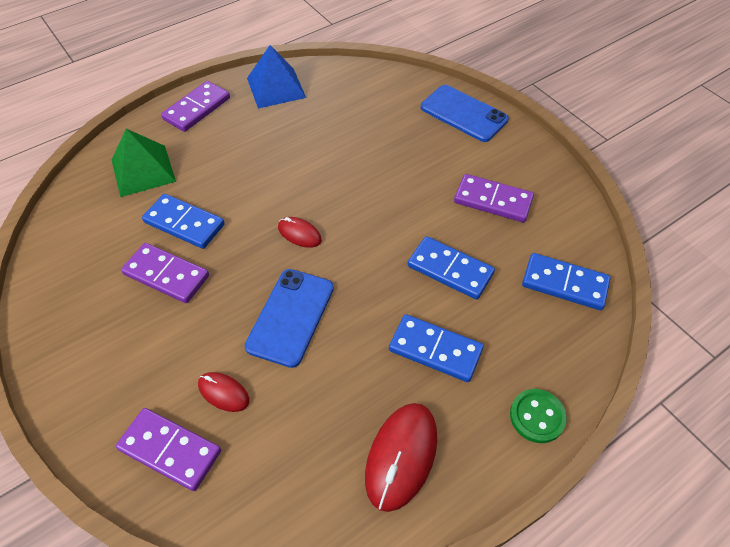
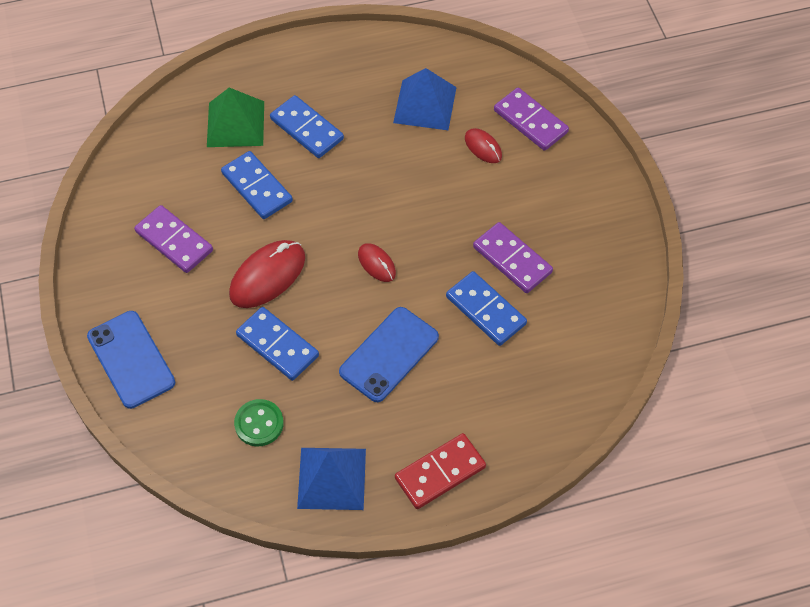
camera: 160 degrees left, 5 degrees up
green pyramid [112,129,176,197] -> green pyramid moved to [207,88,264,147]
purple domino [161,81,230,132] -> red domino [395,433,486,509]
blue phone [245,269,334,368] -> blue phone moved to [339,307,439,402]
red mouse [365,403,437,512] -> red mouse moved to [229,240,305,308]
green button [510,389,567,443] -> green button moved to [234,399,284,447]
blue domino [522,253,611,310] -> blue domino moved to [236,307,319,381]
none -> blue pyramid [393,68,457,130]

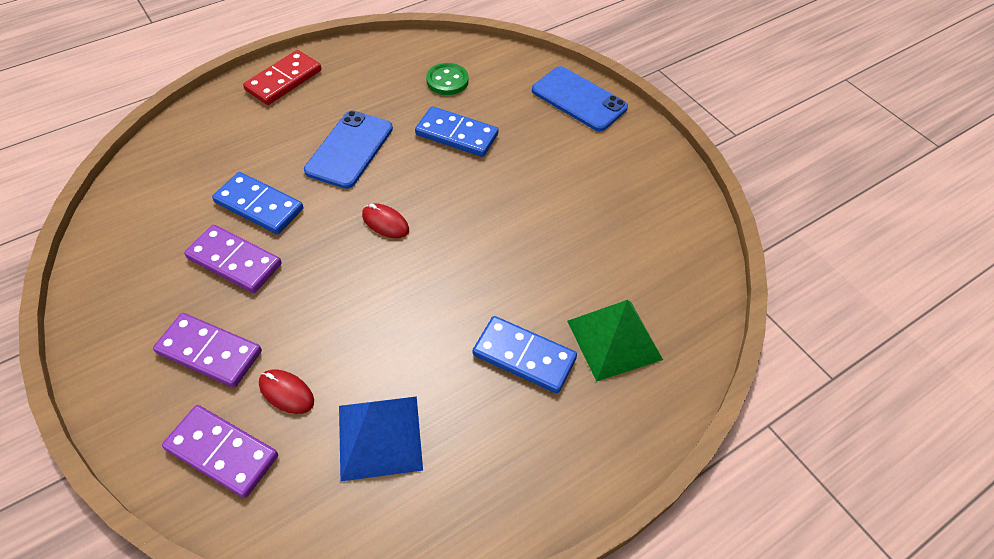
camera: 160 degrees right, 5 degrees down
purple domino [134,205,213,273] -> purple domino moved to [153,313,262,388]
blue domino [221,151,293,219] -> none
red mouse [229,240,305,308] -> none
blue pyramid [297,448,366,510] -> none

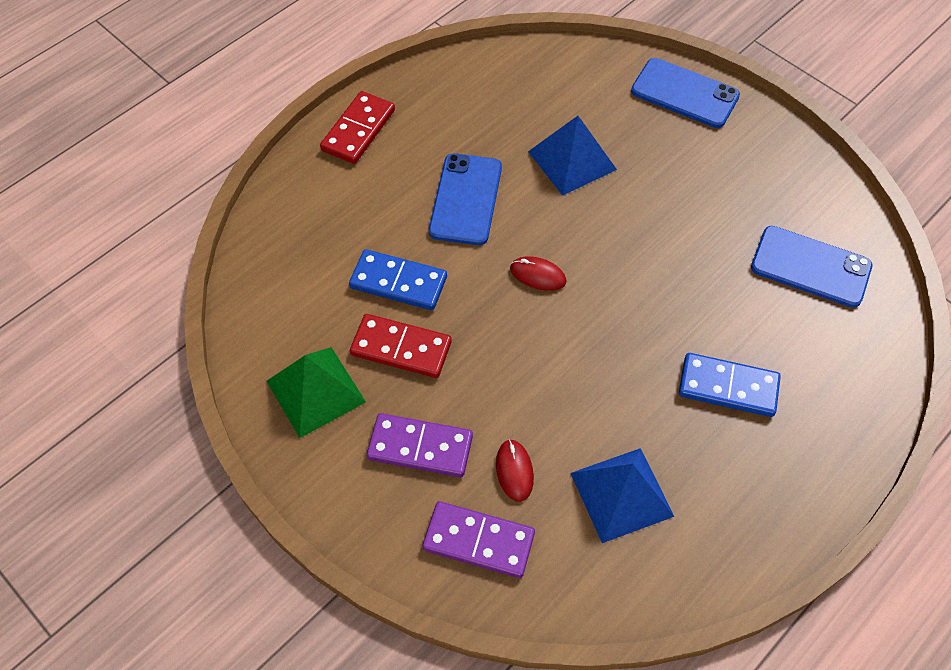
camera: 10 degrees left, 5 degrees up
purple domino [184,225,282,293] -> red domino [350,314,452,378]
red mouse [259,369,314,414] -> red mouse turned 60 degrees clockwise [496,439,534,502]
blue domino [415,106,498,157] -> blue pyramid [528,116,617,196]
green button [426,63,469,95] -> none
green pyramid [567,300,663,382] -> green pyramid moved to [266,347,366,438]
none -> blue phone [751,226,872,308]

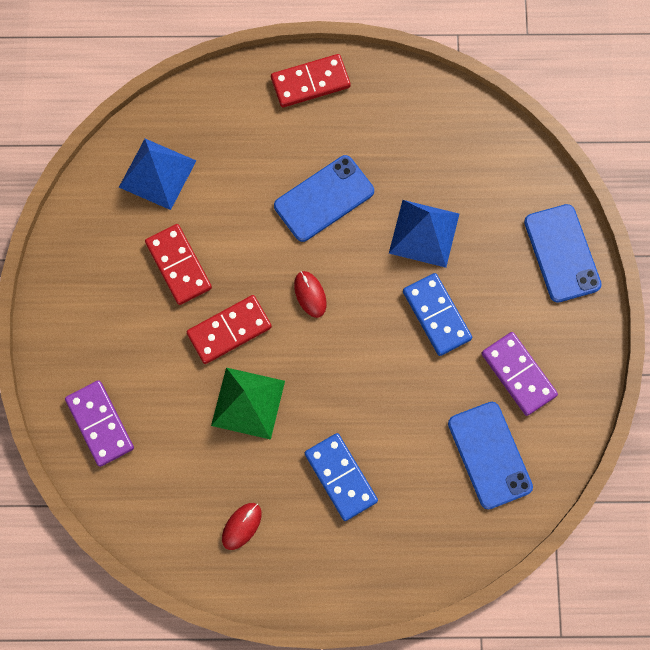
camera: 45 degrees right, 15 degrees up
green pyramid [266,347,366,438] -> green pyramid moved to [211,367,285,440]
blue domino [349,249,447,310] -> blue domino moved to [403,273,472,356]
purple domino [367,413,473,477] -> purple domino moved to [482,332,558,416]
red mouse [496,439,534,502] -> red mouse moved to [222,503,262,550]
blue pyramid [571,448,674,543] -> blue pyramid moved to [119,139,196,210]
none -> red domino [187,295,272,364]

